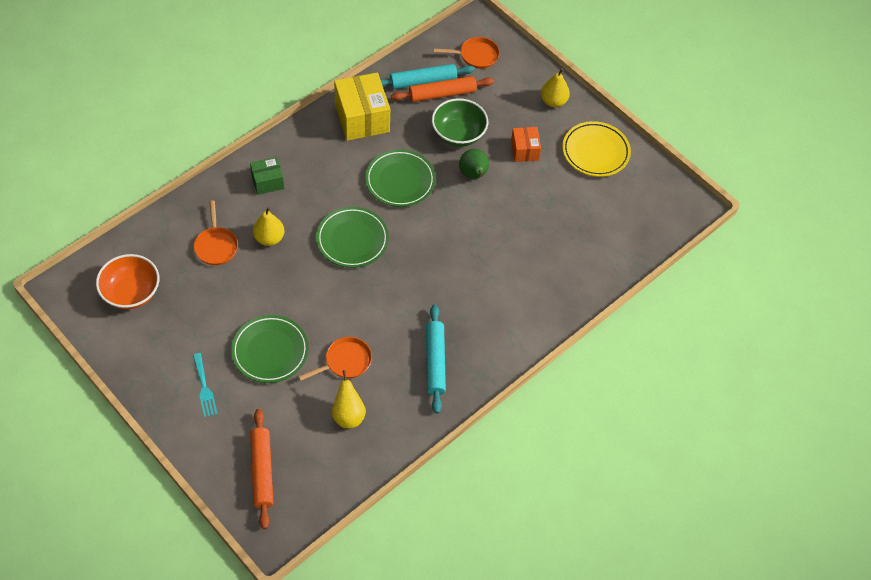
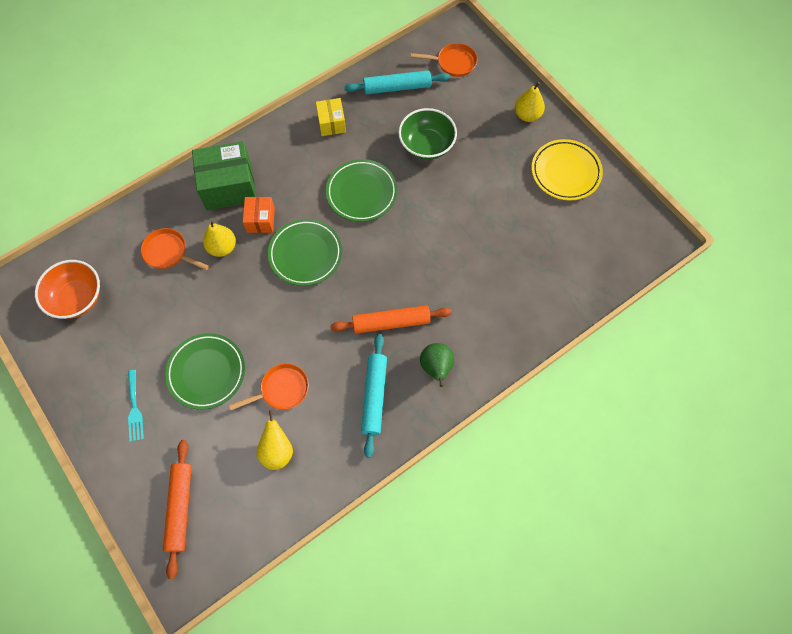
camera: 10 degrees right, 10 degrees up
orange pan [194,201,238,265] -> orange pan turned 120 degrees clockwise [141,228,209,270]
green box [250,157,284,195] -> green box [192,141,256,211], size x1.81
yellow box [334,73,390,141] -> yellow box [316,98,346,136], size x0.55
orange rolling pin [391,76,494,102] -> orange rolling pin moved to [330,305,452,334]
green pear [459,149,489,179] -> green pear moved to [420,343,454,387]
orange box [511,127,541,162] -> orange box moved to [243,197,275,233]

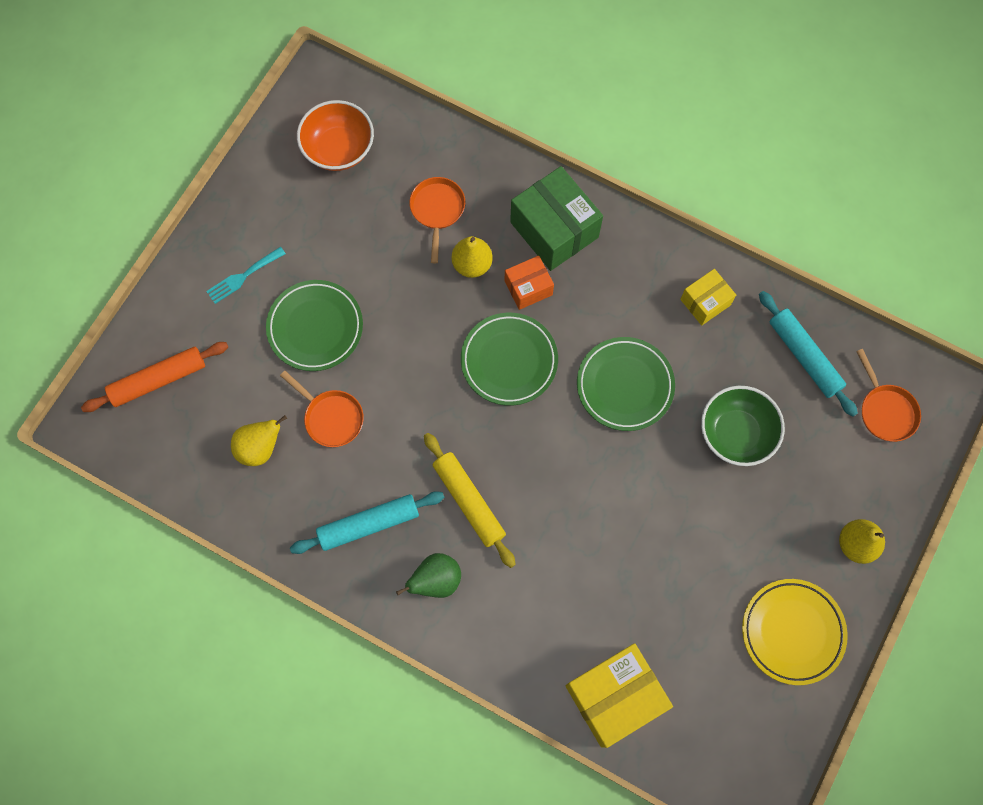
camera: 65 degrees right, 5 degrees up
orange rolling pin [330,305,452,334] -> yellow rolling pin [424,433,516,568]
none -> yellow box [565,643,673,748]

